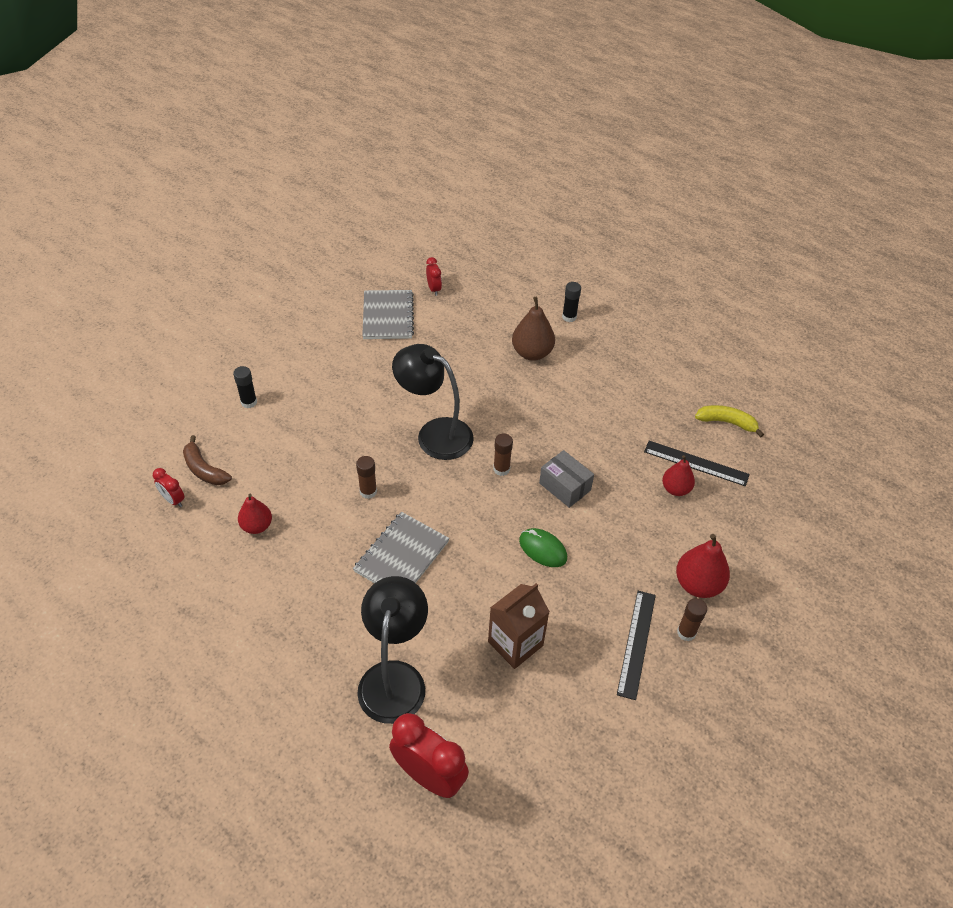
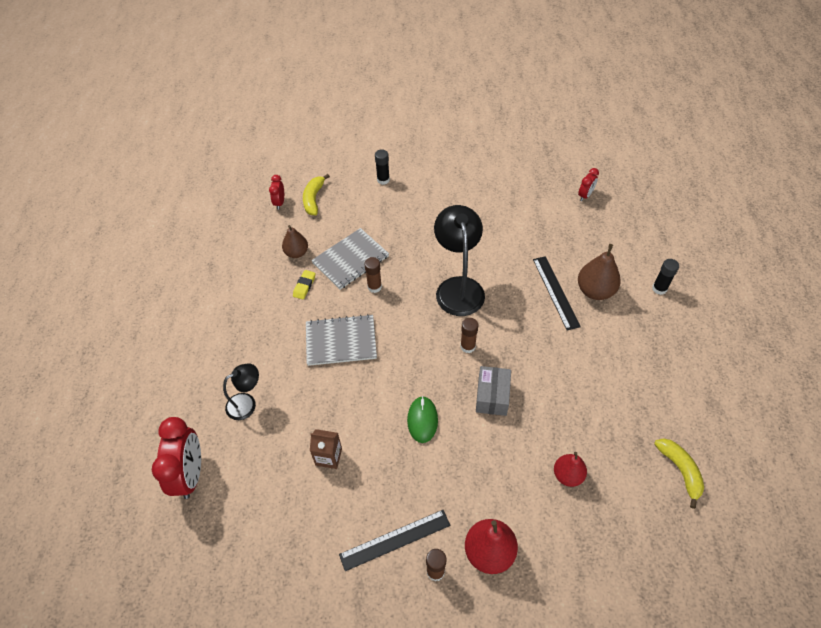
camera: 55 degrees right, 5 degrees up
brown banana [183,435,232,485] -> yellow banana [303,174,330,215]
red pear [238,494,272,534] -> brown pear [282,225,308,258]
black lamp [357,576,428,724] -> black lamp [223,363,259,420], size x0.56
grey notebook [362,290,414,339] -> grey notebook moved to [311,228,389,290]
brown carton [488,583,550,669] -> brown carton [310,429,342,469], size x0.64
black ruler [644,441,750,486] -> black ruler moved to [533,256,581,330]
none -> yellow eraser [293,270,315,300]

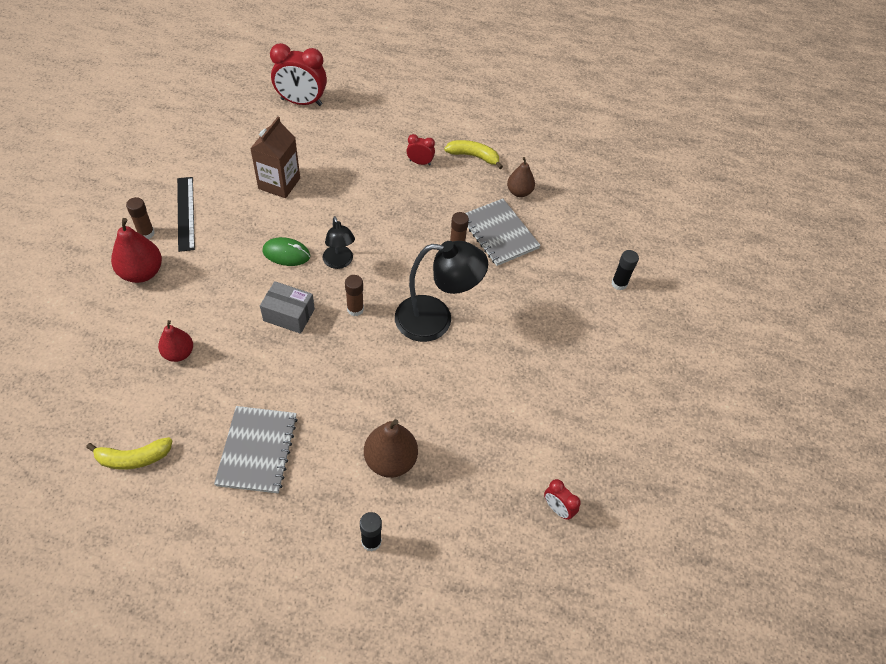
camera: 95 degrees right, 0 degrees up
black lamp [223,363,259,420] -> black lamp moved to [323,216,355,269]
red clock [269,175,284,210] -> red clock moved to [406,134,435,165]
yellow eraser [293,270,315,300] -> none
yellow banana [303,174,330,215] -> yellow banana moved to [444,140,503,169]
grey notebook [306,314,377,366] -> grey notebook moved to [214,406,298,493]
brown carton [310,429,342,469] -> brown carton [250,117,300,198], size x1.55
black ruler [533,256,581,330] -> none

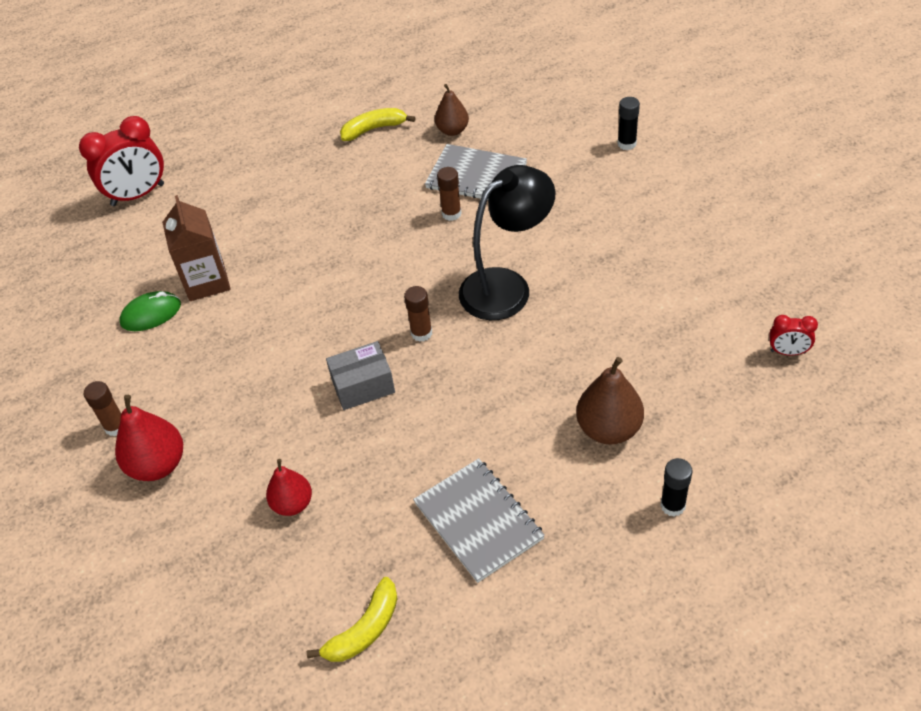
camera: 30 degrees left, 5 degrees down
black ruler [177,177,195,252] -> none
green mouse [262,237,310,266] -> green mouse moved to [119,291,181,331]
black lamp [323,216,355,269] -> none
red clock [406,134,435,165] -> none

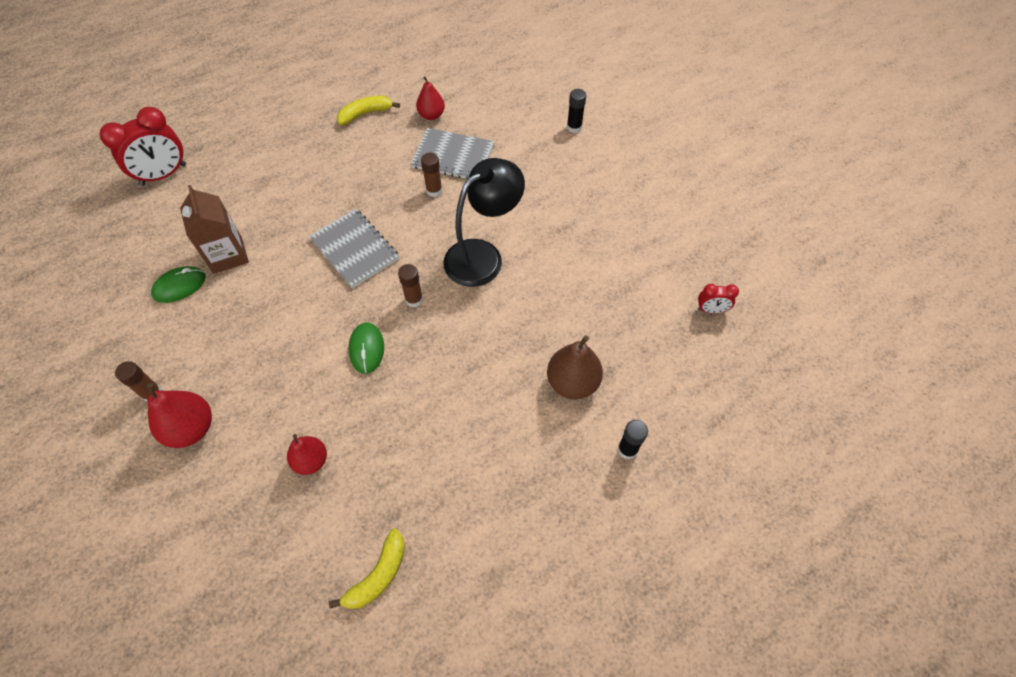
camera: 10 degrees left, 10 degrees up
grey box [326,341,395,410] -> green mouse [348,322,384,374]
grey notebook [413,458,545,583] -> grey notebook moved to [309,209,399,288]
brown pear [435,84,469,136] -> red pear [416,76,445,120]

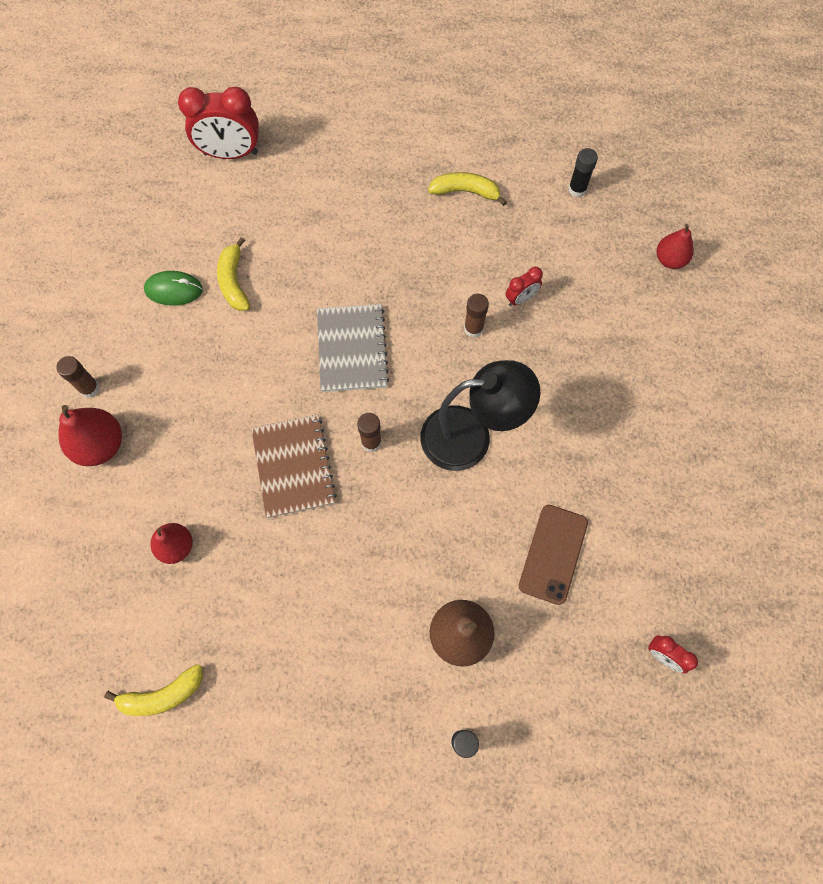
camera: 35 degrees right, 10 degrees up
brown carton [180,185,249,274] -> yellow banana [217,237,250,311]
green mouse [348,322,384,374] -> brown notebook [251,414,337,518]
grey notebook [411,128,494,180] -> red clock [505,267,543,306]
red pear [416,76,445,120] -> red pear moved to [657,224,694,269]
black glue stick [567,89,586,133] -> black glue stick moved to [568,148,598,197]
none -> brown phone [519,505,588,605]

